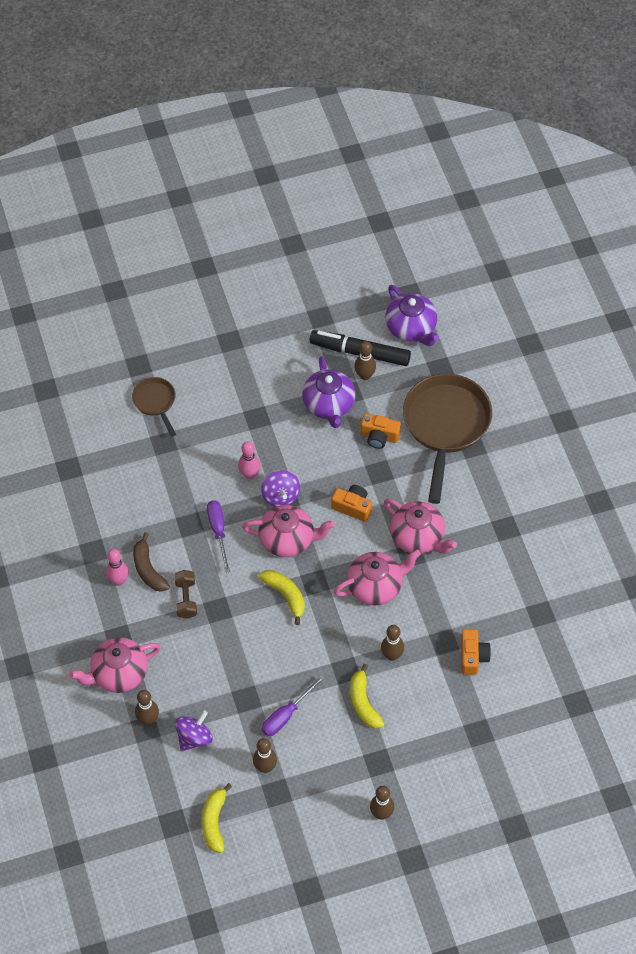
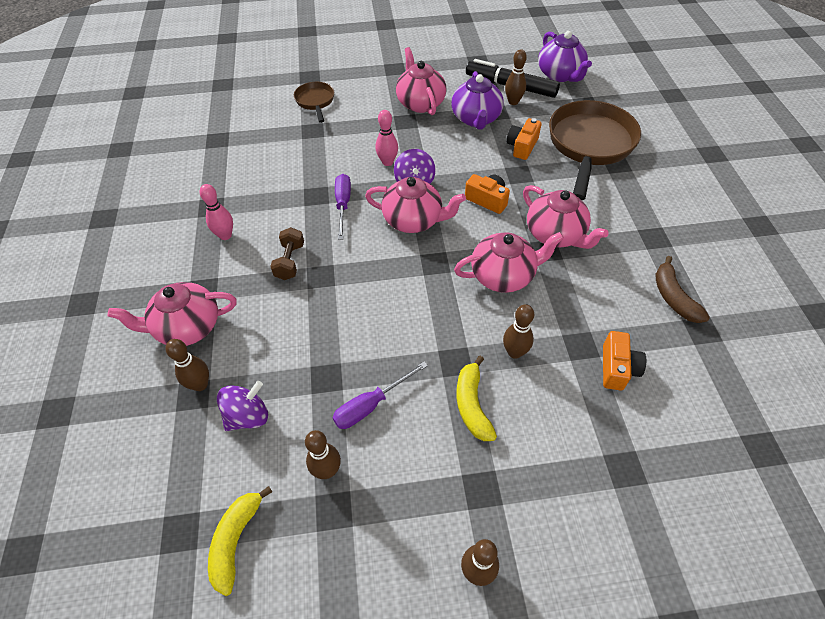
camera: 10 degrees right, 5 degrees down
brown banana [133,532,170,592] -> brown banana moved to [655,256,710,323]
yellow banana [258,570,305,625] -> none
orange camera [361,413,401,449] -> orange camera turned 90 degrees clockwise [506,118,542,160]
none -> pink teapot [396,47,446,115]

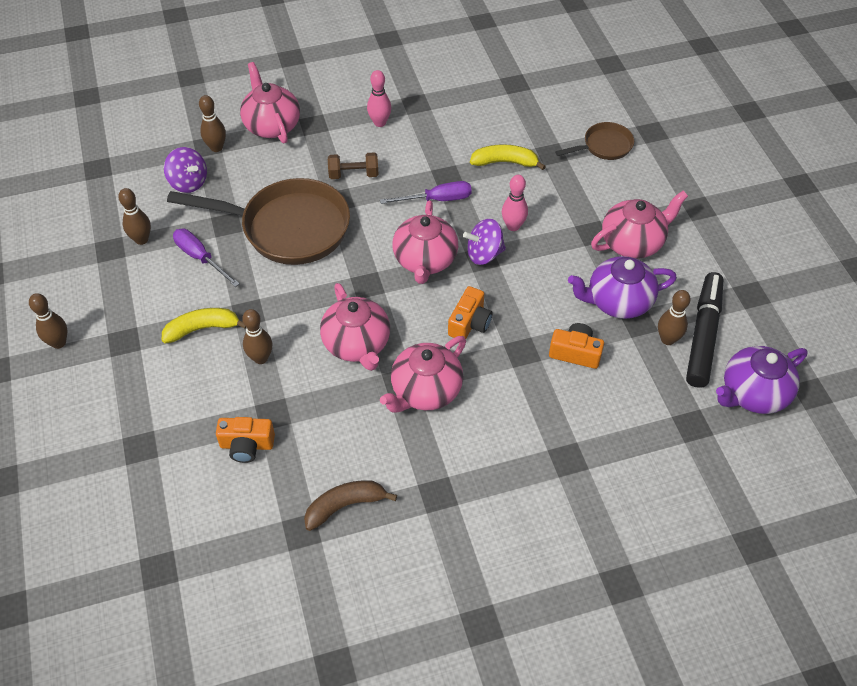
camera: 80 degrees right, 0 degrees up
yellow banana [208,486,272,596] -> yellow banana moved to [470,144,546,170]
brown pan [549,100,641,200] -> brown pan moved to [167,178,350,265]

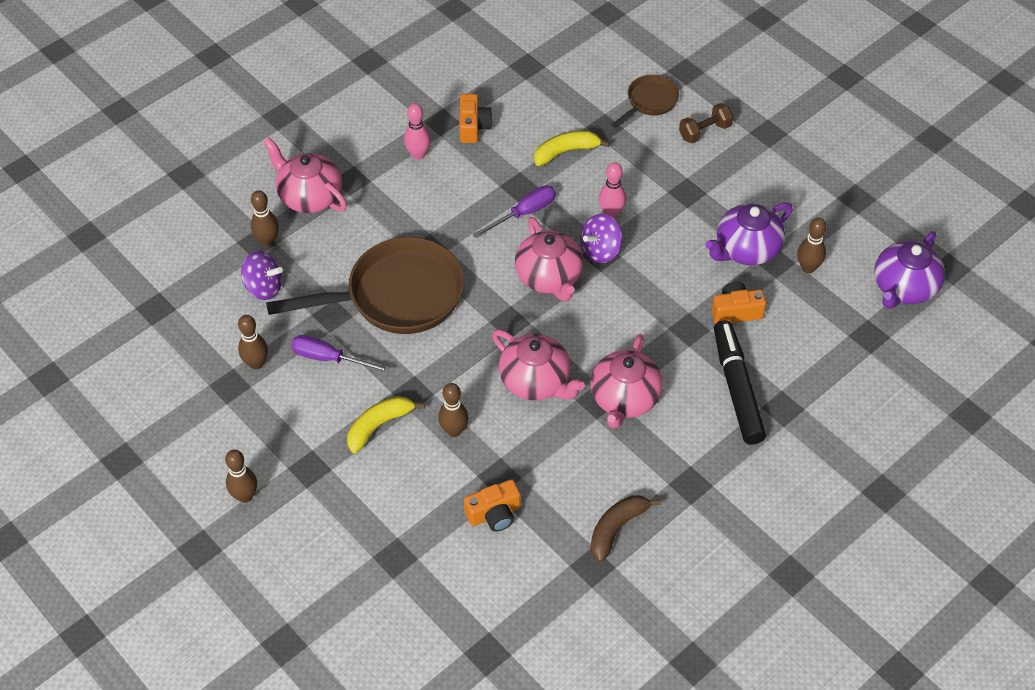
camera: 25 degrees left, 0 degrees up
brown dumbbell [328,152,379,179] -> brown dumbbell moved to [679,103,733,143]
orange camera [448,286,492,339] -> orange camera moved to [459,94,493,143]
pink teapot [591,191,688,259] -> none
black marker [686,272,723,388] -> black marker moved to [714,320,766,445]

